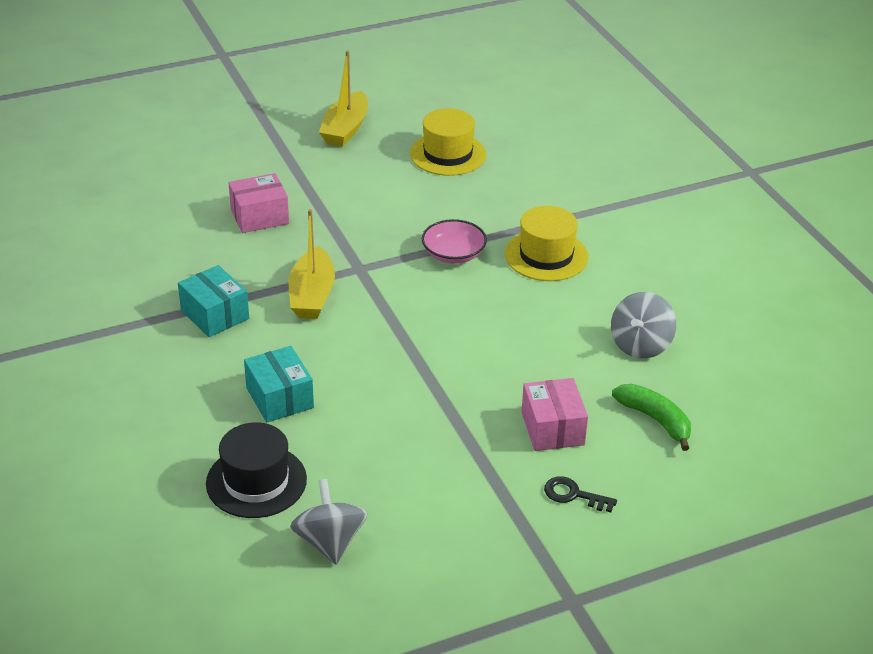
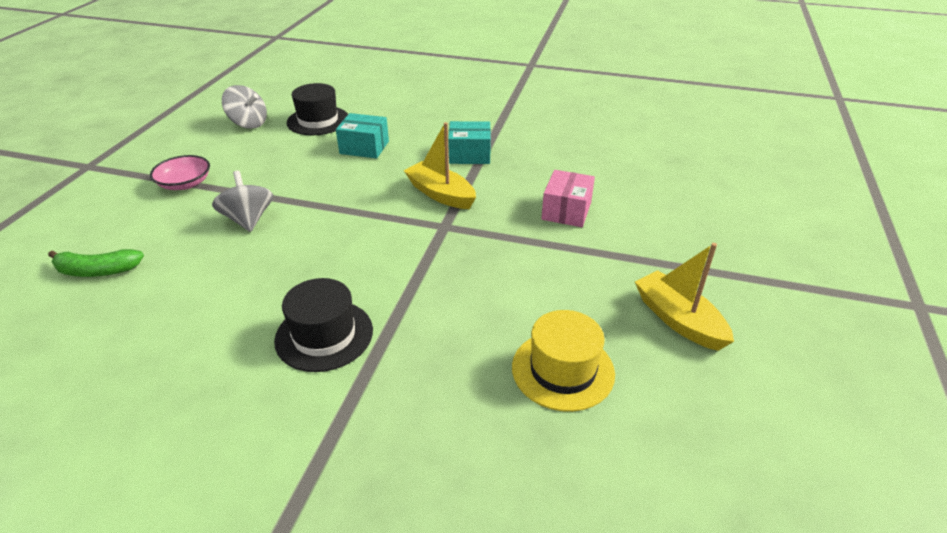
camera: 130 degrees right, 0 degrees up
pink bowl [422,219,487,264] -> pink bowl moved to [150,155,210,190]
yellow hat [505,206,589,281] -> black hat [274,278,373,372]
pink box [521,378,588,451] -> none
black key [544,476,617,512] -> none
grey spinning top [611,292,676,359] -> grey spinning top moved to [212,171,273,232]

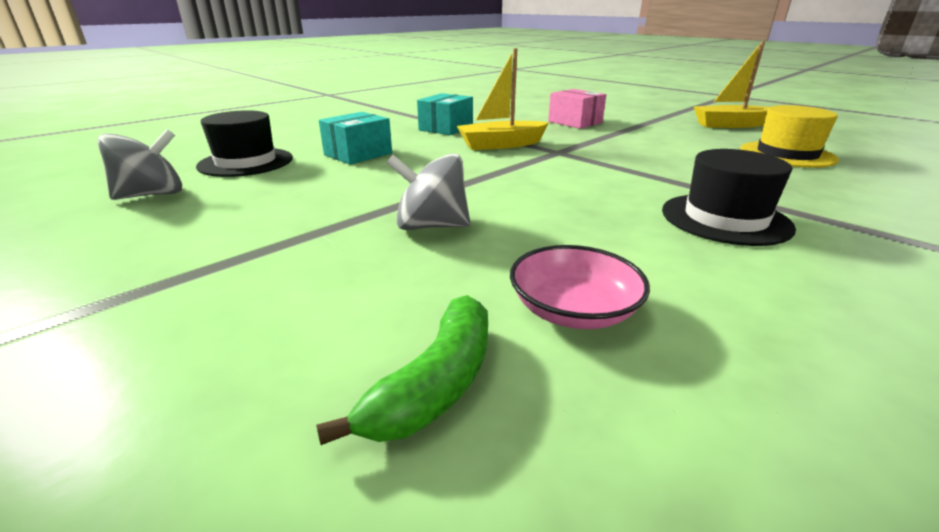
camera: 60 degrees left, 10 degrees down
pink bowl [150,155,210,190] -> pink bowl moved to [510,245,650,329]

